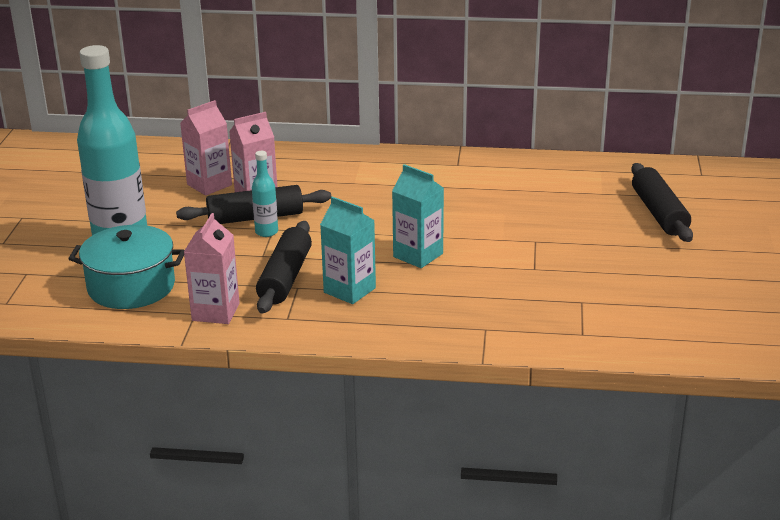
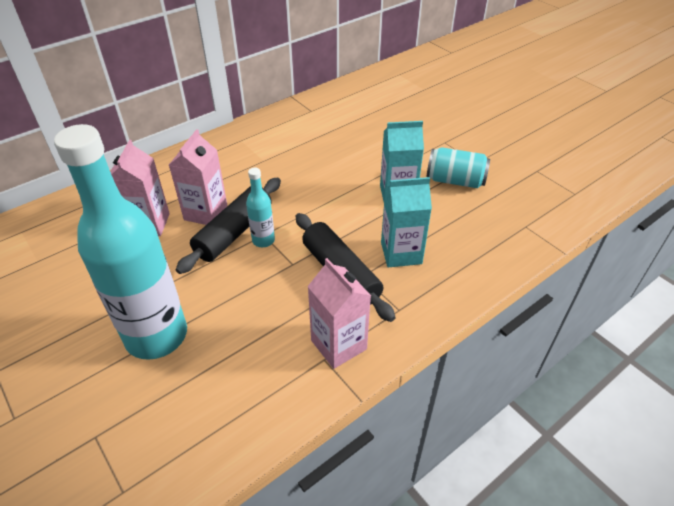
camera: 45 degrees left, 15 degrees up
turquoise pot [68,225,184,309] -> none
black rolling pin [631,163,693,242] -> none
none -> turquoise can [427,147,490,188]

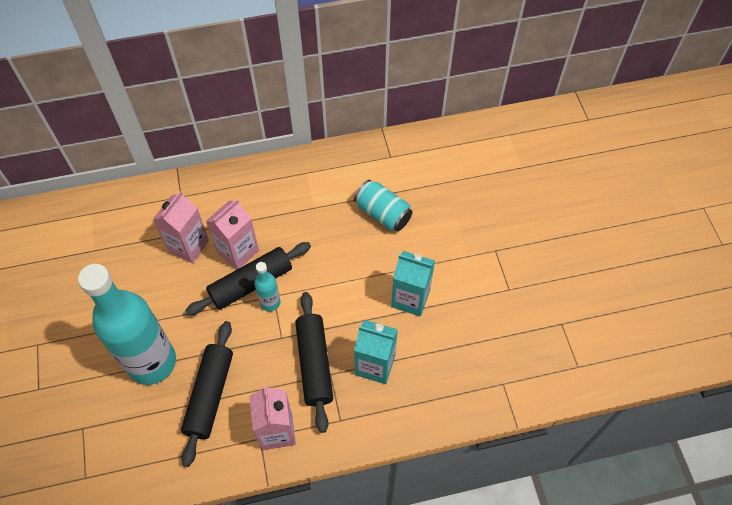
camera: 25 degrees right, 15 degrees up
turquoise can [427,147,490,188] -> turquoise can moved to [354,180,412,231]
none -> black rolling pin [181,321,233,467]

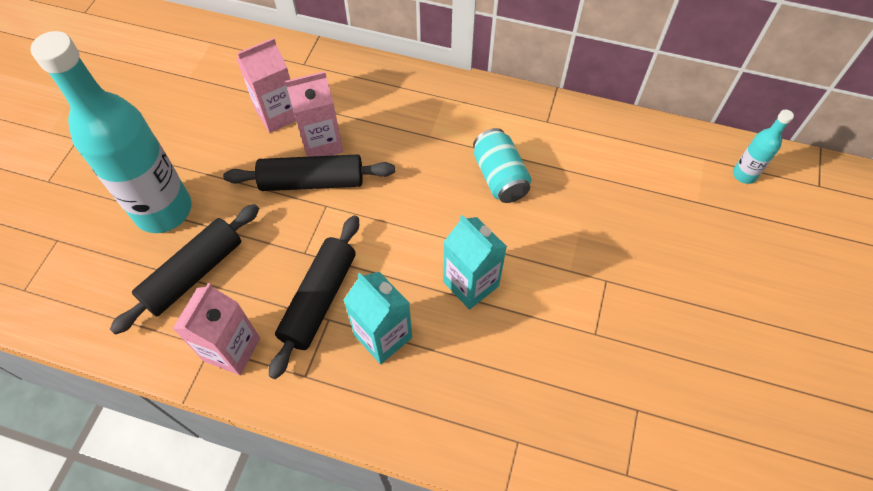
camera: 30 degrees right, 0 degrees up
turquoise bottle [254,262,281,311] -> turquoise bottle moved to [733,110,794,184]

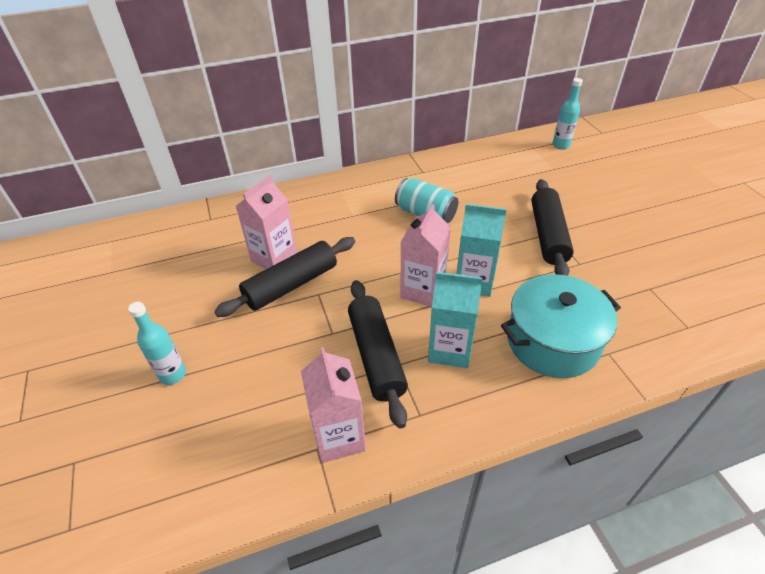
camera: 35 degrees left, 15 degrees down
turquoise bottle [31,31,192,233] -> turquoise bottle [128,302,186,385], size x0.43
black rolling pin [110,204,259,335] -> black rolling pin moved to [531,179,574,276]
pink carton [236,38,296,133] -> pink carton moved to [400,204,451,307]
none -> turquoise pot [501,274,621,378]

